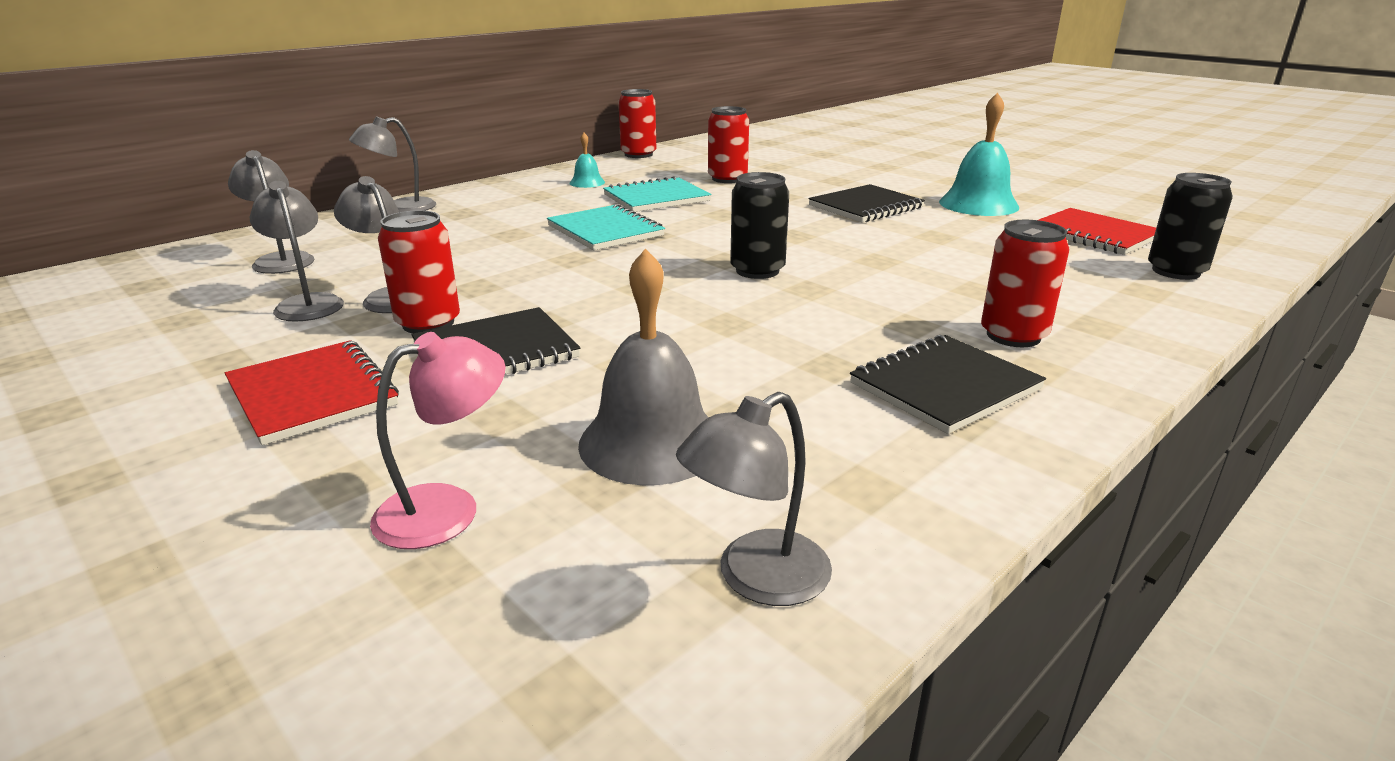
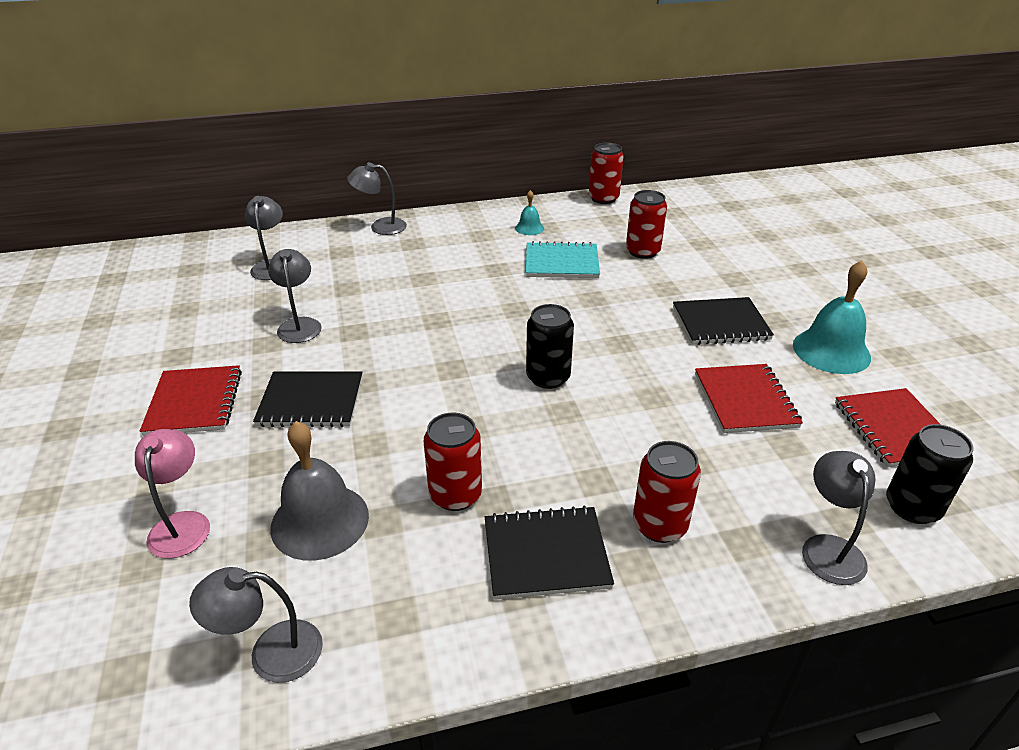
camera: 30 degrees right, 10 degrees up
grey lamp [250,181,344,322] -> grey lamp moved to [802,451,876,585]
pink lamp [370,332,506,549] -> pink lamp turned 90 degrees counterclockwise [135,429,210,559]
red can [378,210,460,334] -> red can moved to [424,413,482,511]
turquoise notebook [547,204,665,250] -> none
none -> red notebook [695,364,803,433]

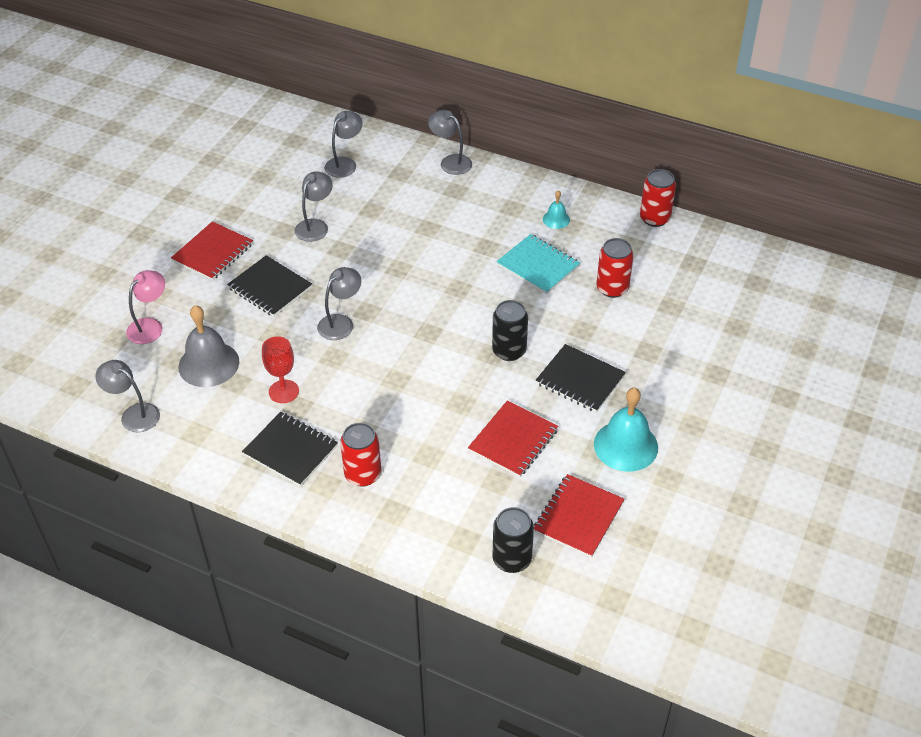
camera: 40 degrees right, 10 degrees up
red can [424,413,482,511] -> red goblet [262,336,299,403]
black can [526,304,574,389] -> black can moved to [492,300,528,361]
grey lamp [802,451,876,585] -> grey lamp moved to [317,267,361,340]

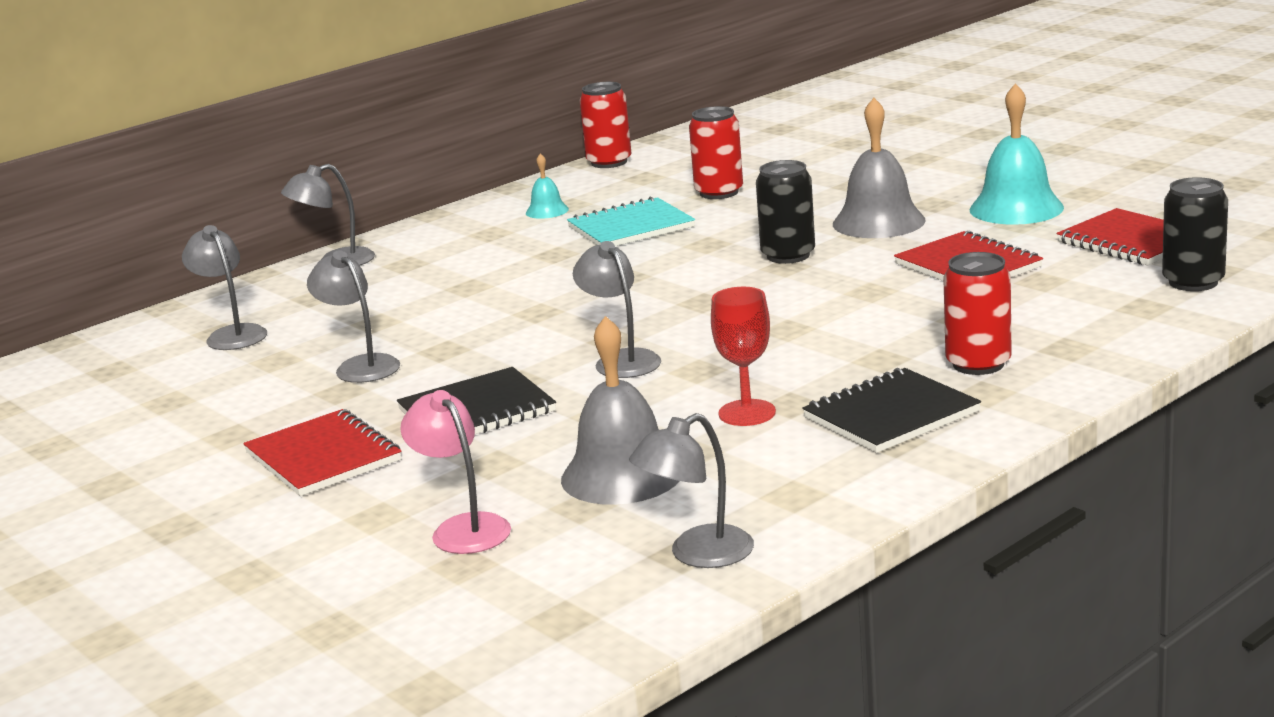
camera: 65 degrees left, 25 degrees down
black notebook [536,344,626,412] -> grey bell [833,98,926,238]

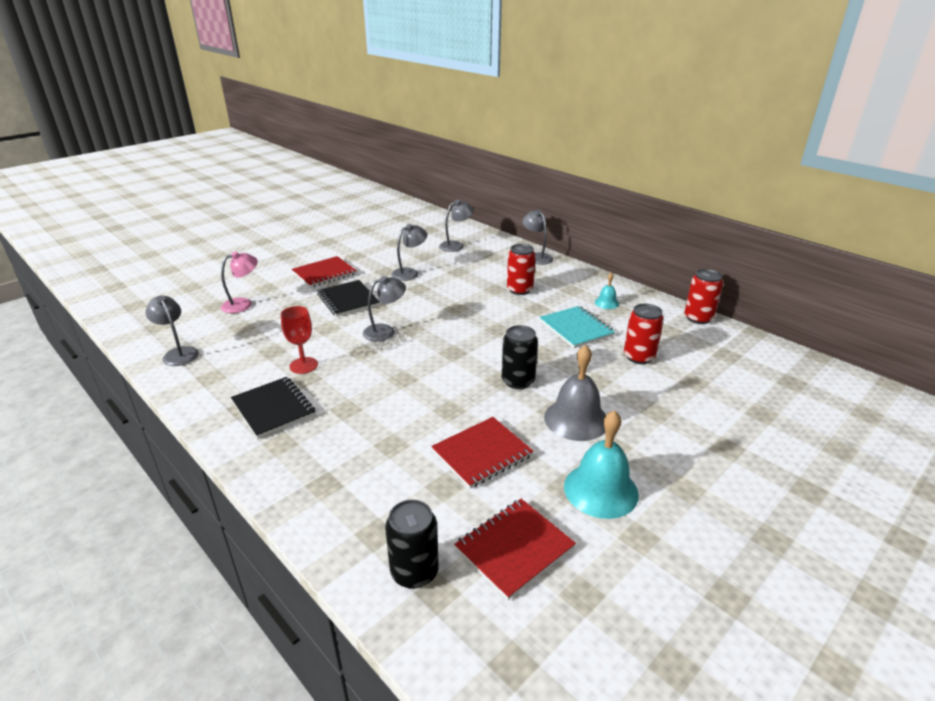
camera: 85 degrees right, 10 degrees up
grey bell [561,316,679,505] -> none
red can [943,252,1012,375] -> red can moved to [507,244,536,295]

